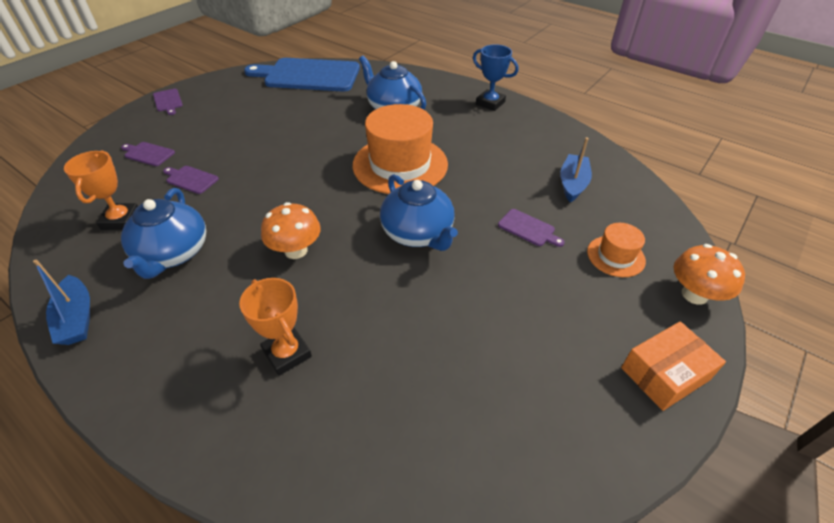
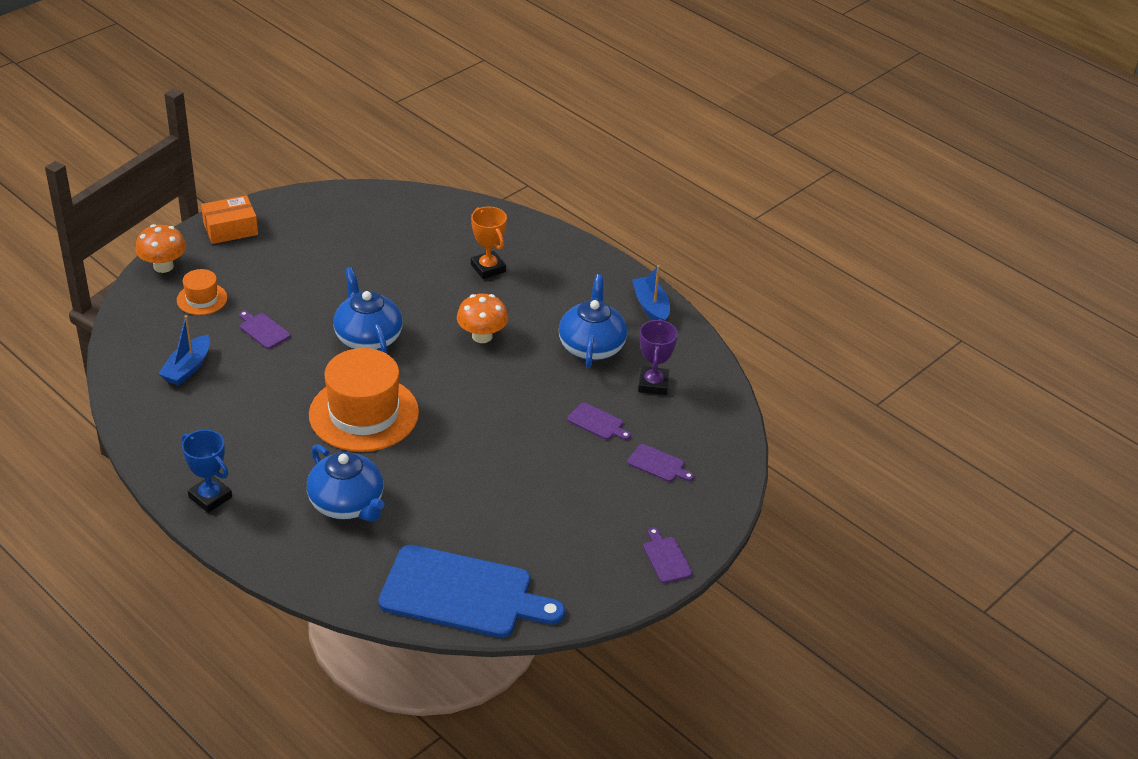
camera: 175 degrees left, 5 degrees down
orange trophy [64,151,138,230] -> purple trophy [638,319,678,395]

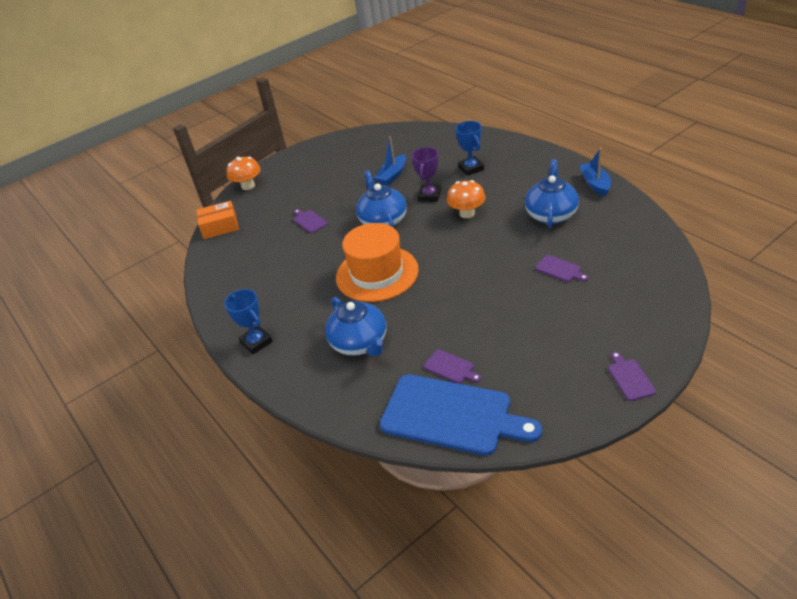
camera: 15 degrees right, 0 degrees up
blue boat [158,315,210,386] -> blue boat moved to [374,136,406,186]
orange hat [177,269,227,315] -> none
orange box [201,195,258,244] -> orange box moved to [196,201,239,239]
orange trophy [471,206,507,279] -> blue trophy [455,121,484,176]
purple cutting board [627,444,694,482] -> purple cutting board moved to [424,349,481,384]
purple trophy [638,319,678,395] -> purple trophy moved to [411,147,441,202]

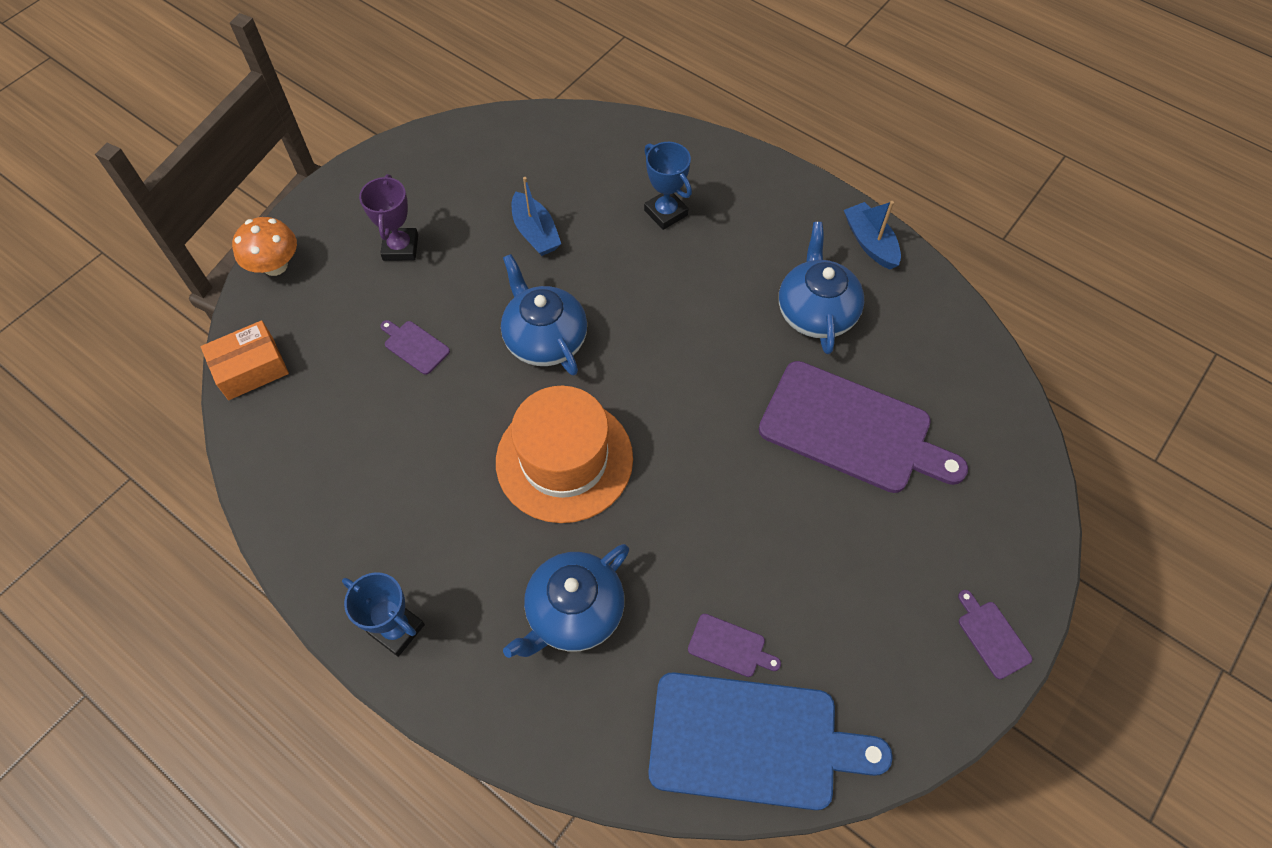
camera: 20 degrees left, 20 degrees up
blue teapot [325,297,386,356] -> blue teapot turned 90 degrees clockwise [503,544,629,658]
blue boat [374,136,406,186] -> blue boat turned 45 degrees counterclockwise [512,177,561,256]
purple trophy [411,147,441,202] -> purple trophy moved to [359,174,418,261]
orange mushroom [447,180,486,218] -> none
purple cutting board [535,255,588,282] -> purple cutting board [758,361,968,493], size x2.48

